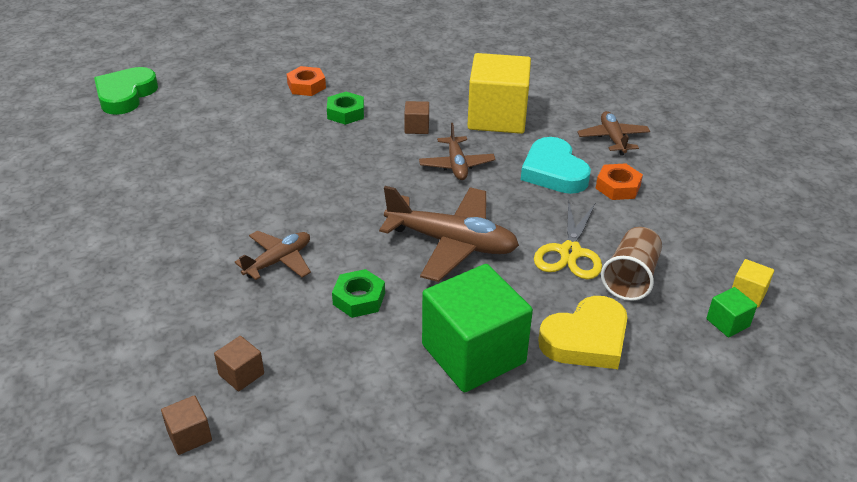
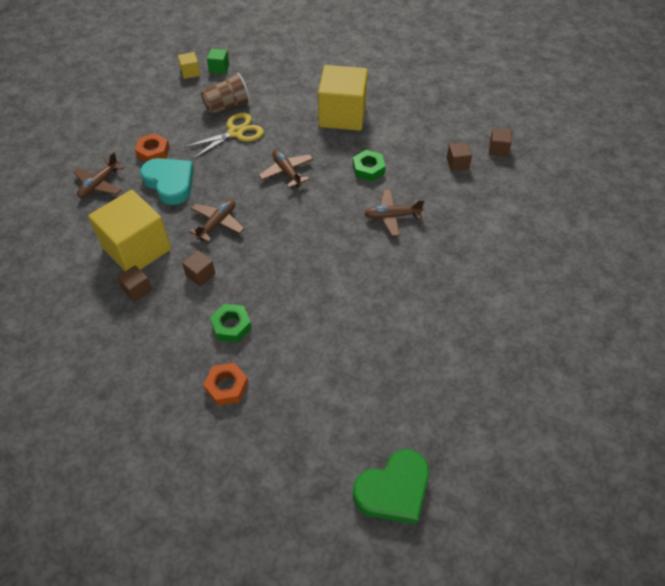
camera: 140 degrees left, 15 degrees up
brown plane [379,186,519,282] -> brown plane [259,150,313,188], size x0.58
green cube [422,264,533,392] -> yellow cube [318,65,368,131]
turquoise heart [521,137,591,194] -> turquoise heart turned 60 degrees counterclockwise [140,158,194,205]
yellow heart [538,296,628,369] -> none
none -> brown cube [117,265,152,302]

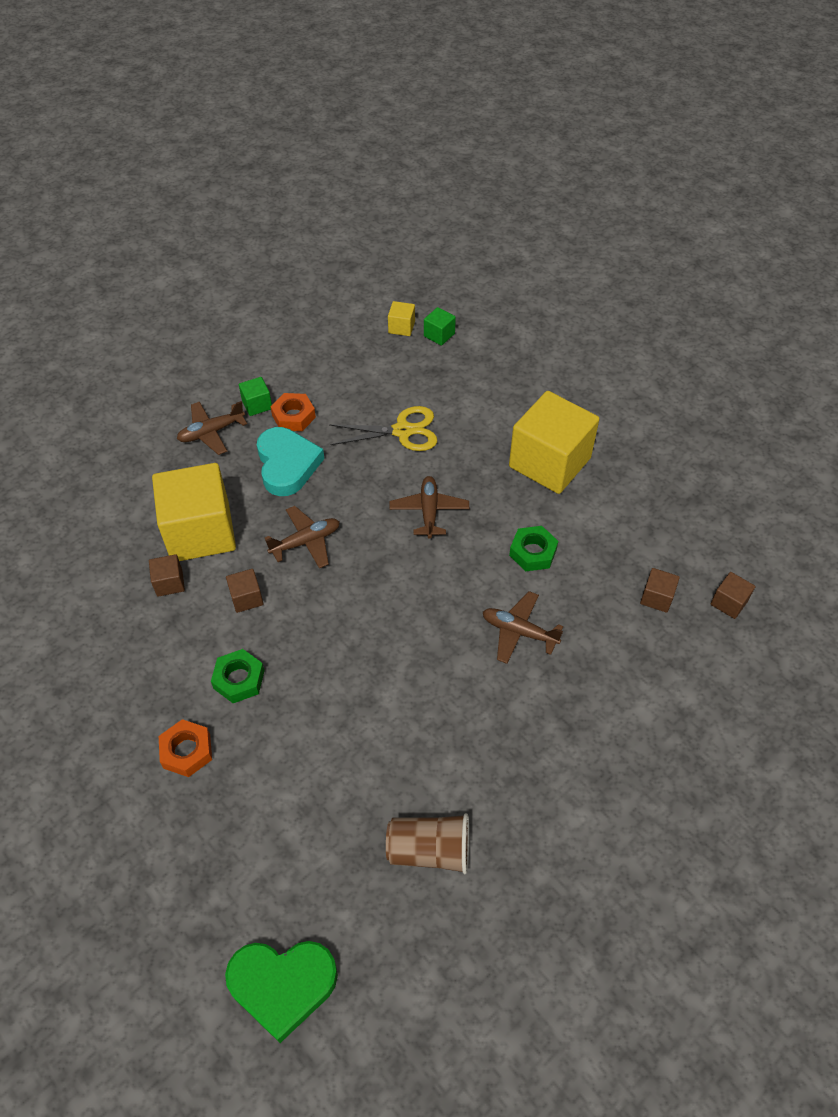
camera: 30 degrees right, 0 degrees up
brown cup [201,73,250,114] -> brown cup moved to [386,813,469,874]
none -> green cube [239,377,272,416]

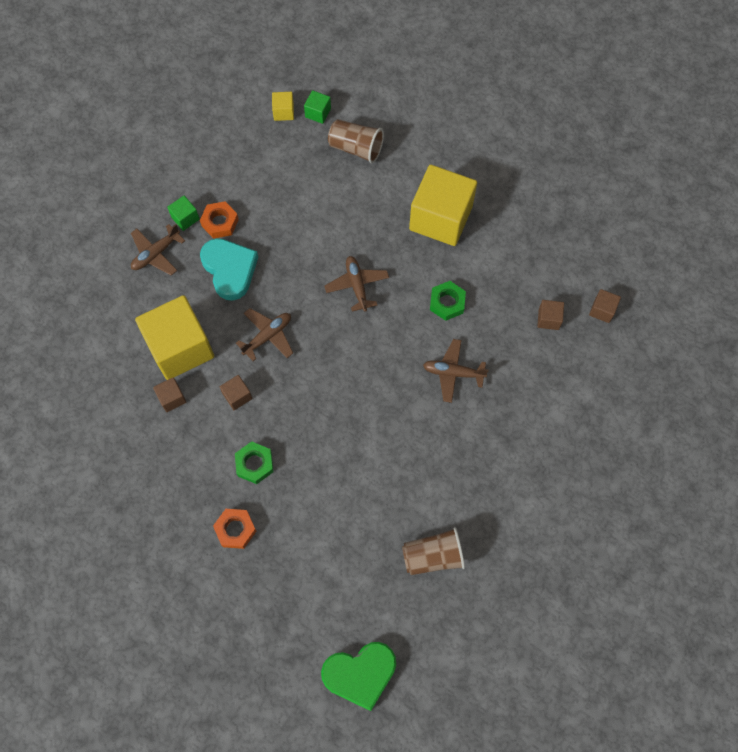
camera: 15 degrees left, 15 degrees up
yellow scissors [329,406,437,451] -> none
none -> brown cup [328,119,384,164]

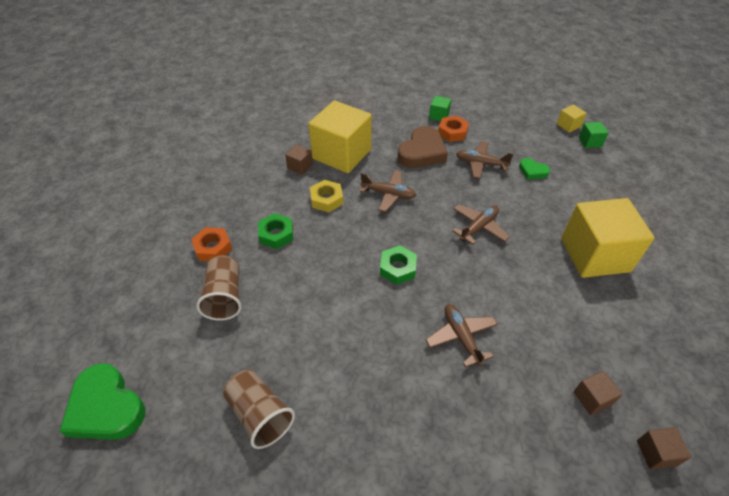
camera: 60 degrees right, 20 degrees down
brown plane [131,224,185,276] -> brown plane moved to [456,141,514,179]
turquoise heart [200,238,258,301] -> brown heart [397,126,448,168]
brown cube [220,375,253,410] -> yellow nut [310,180,343,212]
brown cup [328,119,384,164] -> brown cup moved to [196,256,242,321]
green nut [430,281,466,321] -> green nut moved to [380,246,417,285]
none -> green heart [519,158,550,179]

